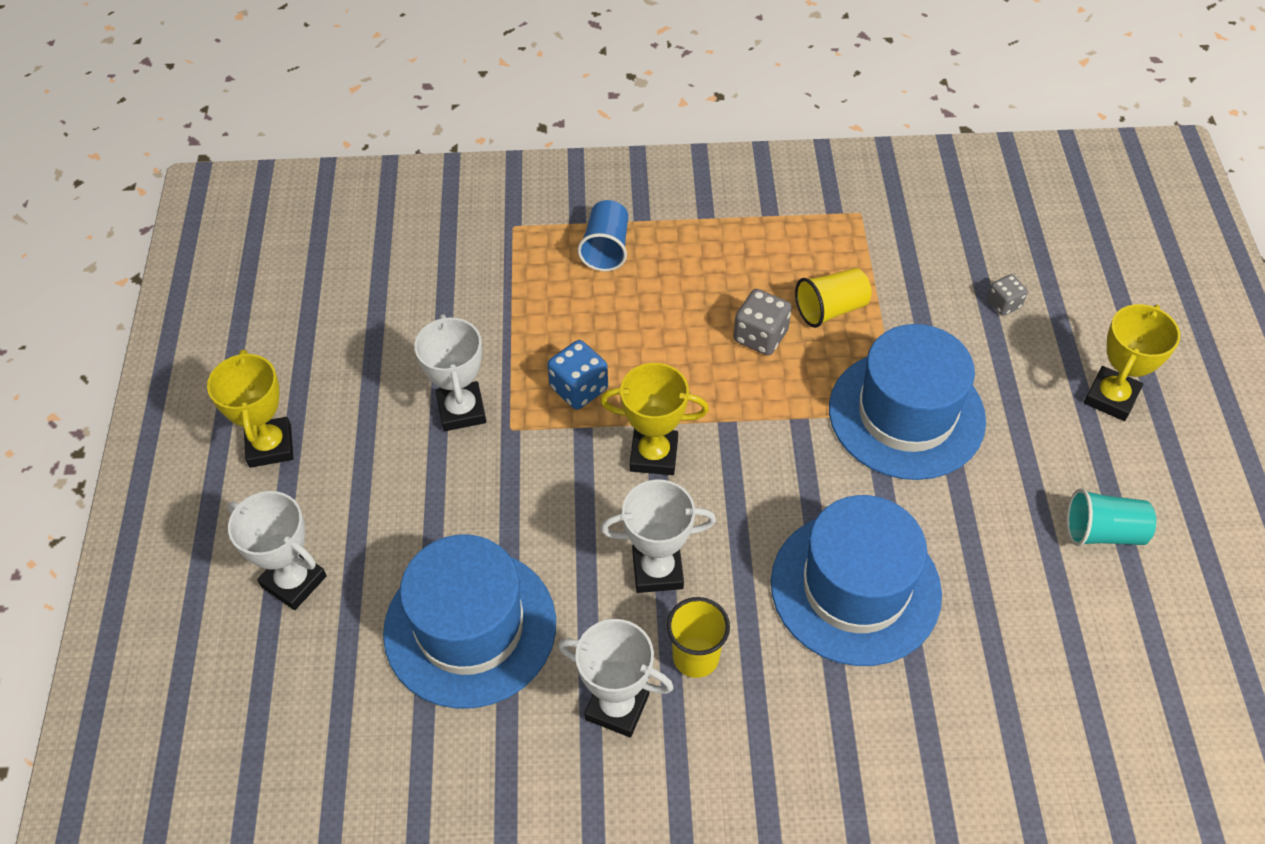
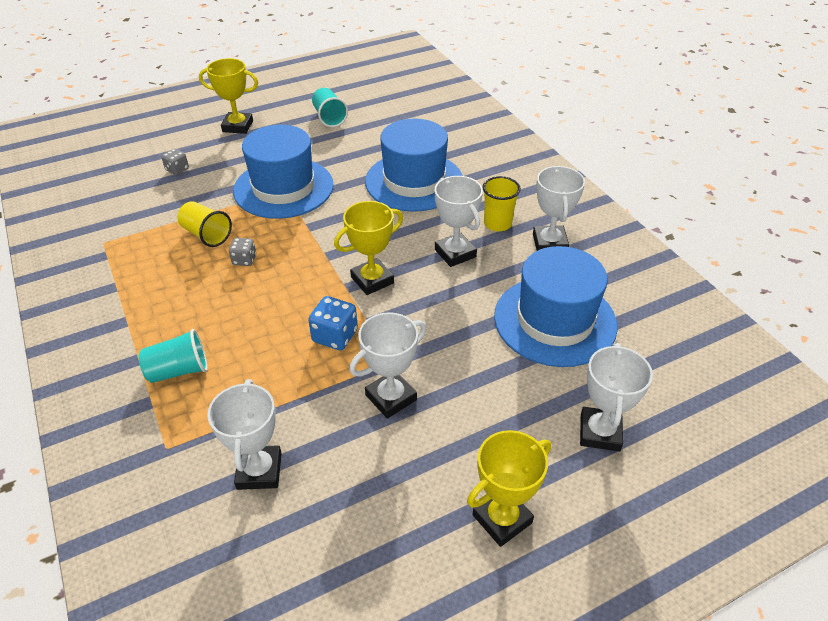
camera: 115 degrees left, 10 degrees down
blue cup [578,200,628,271] -> turquoise cup [138,329,208,383]
yellow trophy [600,363,709,475] -> yellow trophy turned 75 degrees clockwise [334,201,403,295]
grey dice [734,289,792,355] -> grey dice [229,238,256,266], size x0.63
none -> white trophy [207,379,282,490]

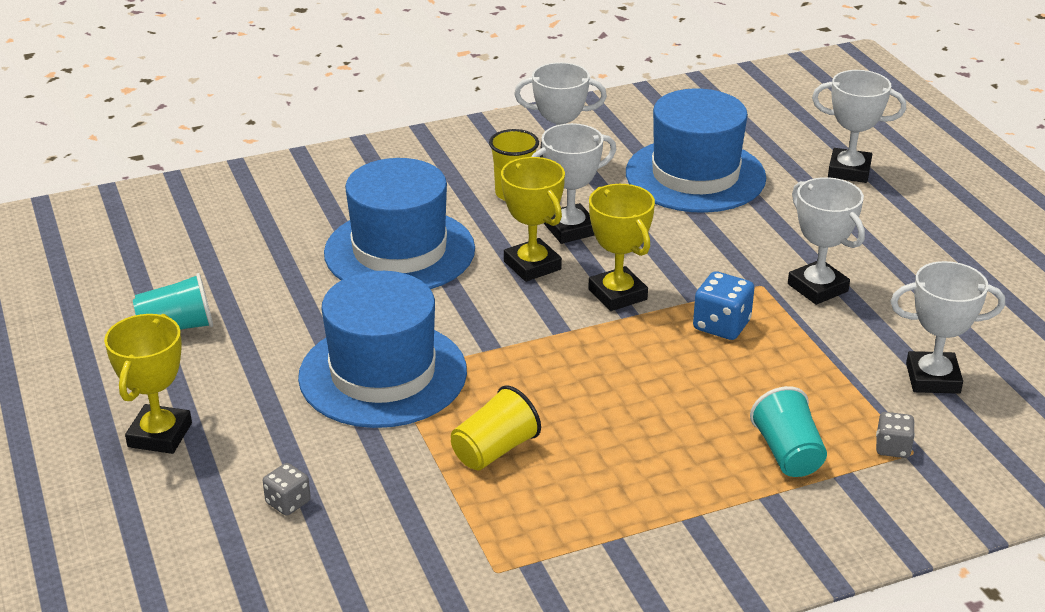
camera: 85 degrees left, 10 degrees down
grey dice [229,238,256,266] -> grey dice moved to [876,412,915,458]
yellow trophy [467,430,551,547] -> yellow trophy moved to [501,157,565,282]

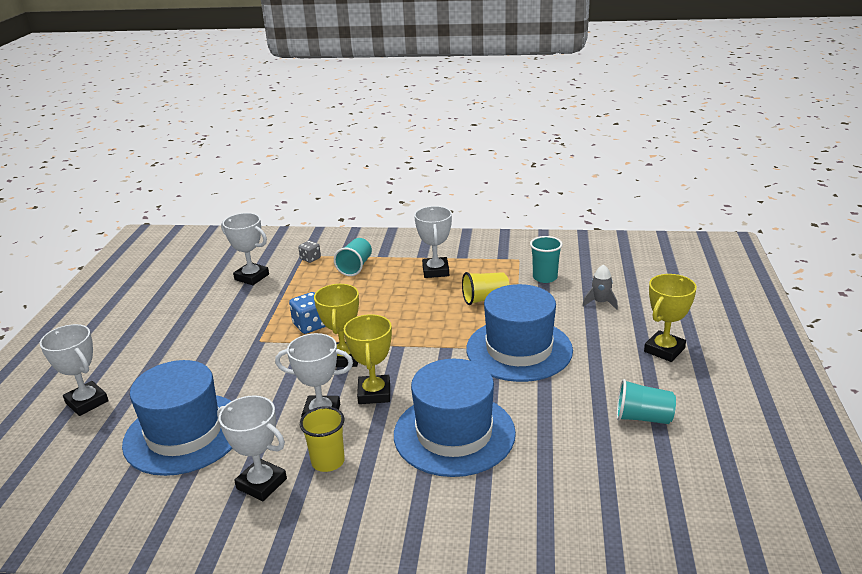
camera: 150 degrees left, 5 degrees down
grey dice [263,463,311,516] -> grey rocket [582,264,618,310]
white trophy [788,177,865,305] -> white trophy moved to [414,206,452,278]
none -> turquoise cup [530,236,563,283]

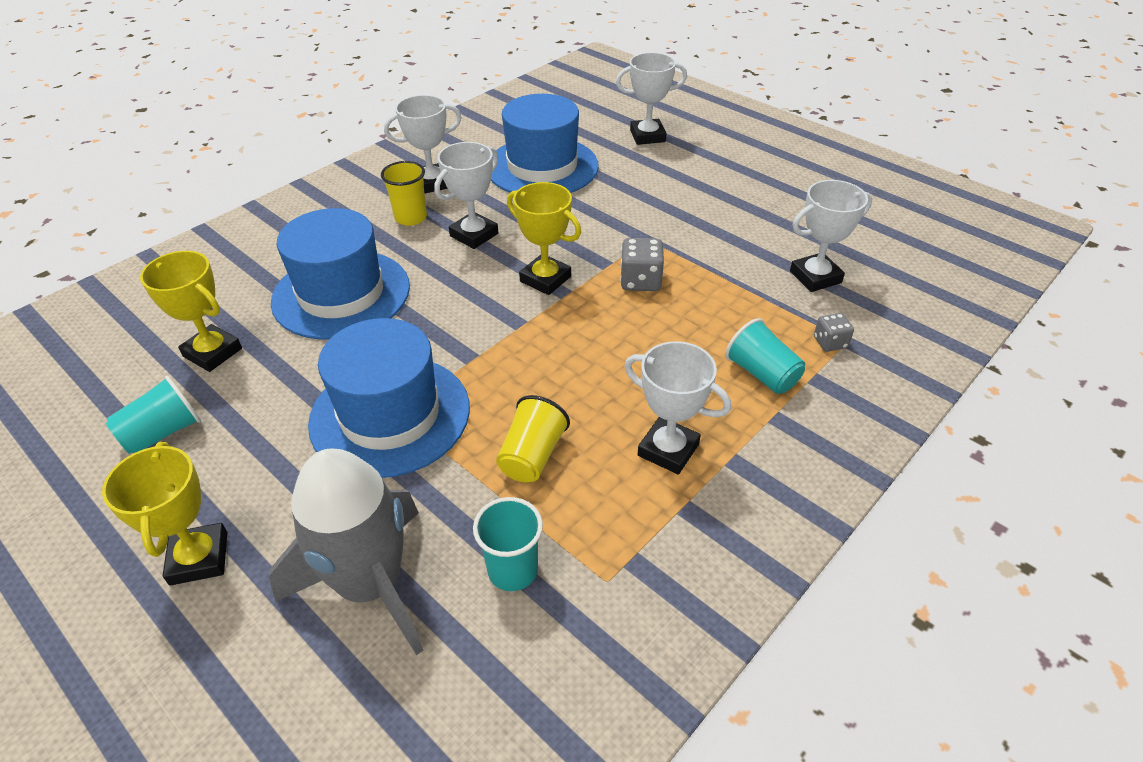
camera: 125 degrees right, 15 degrees up
blue dice [289,292,326,334] -> grey dice [620,238,664,291]
yellow trophy [344,314,392,404] -> yellow trophy moved to [140,251,242,372]
grey rocket [582,264,618,310] -> grey rocket [269,448,423,655], size x2.43

